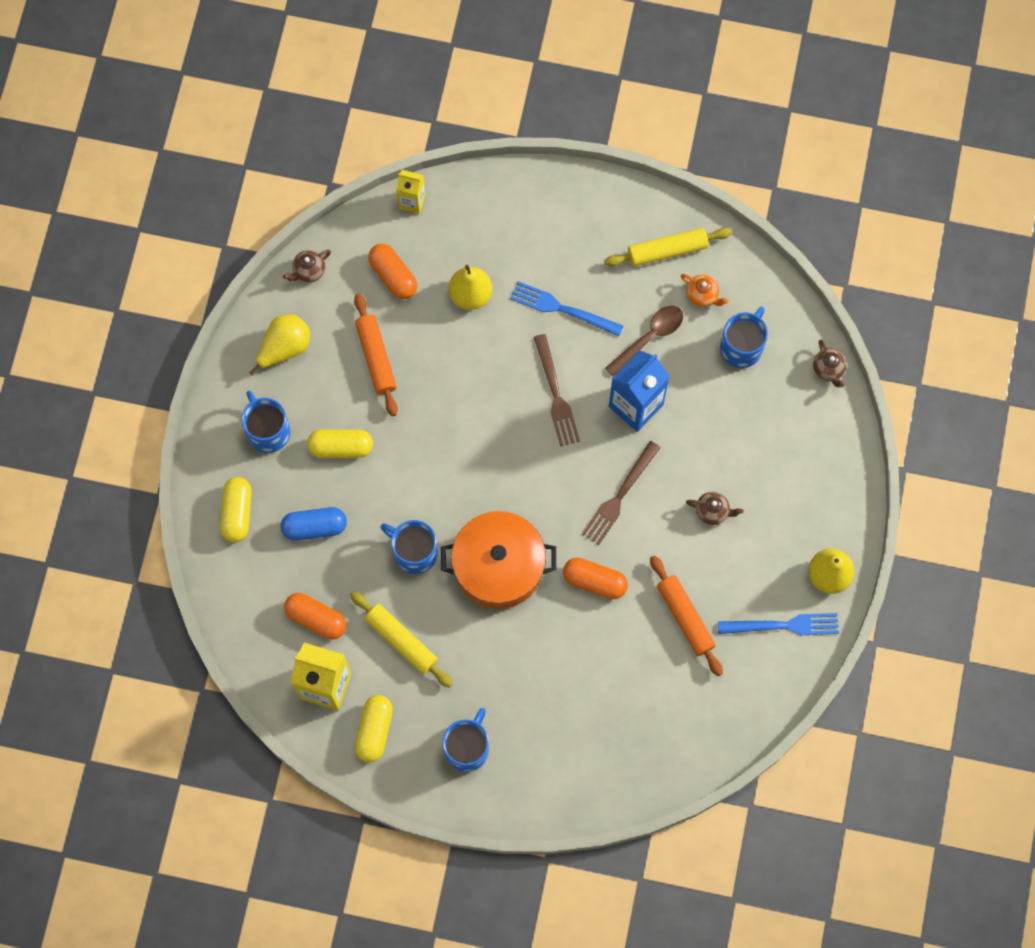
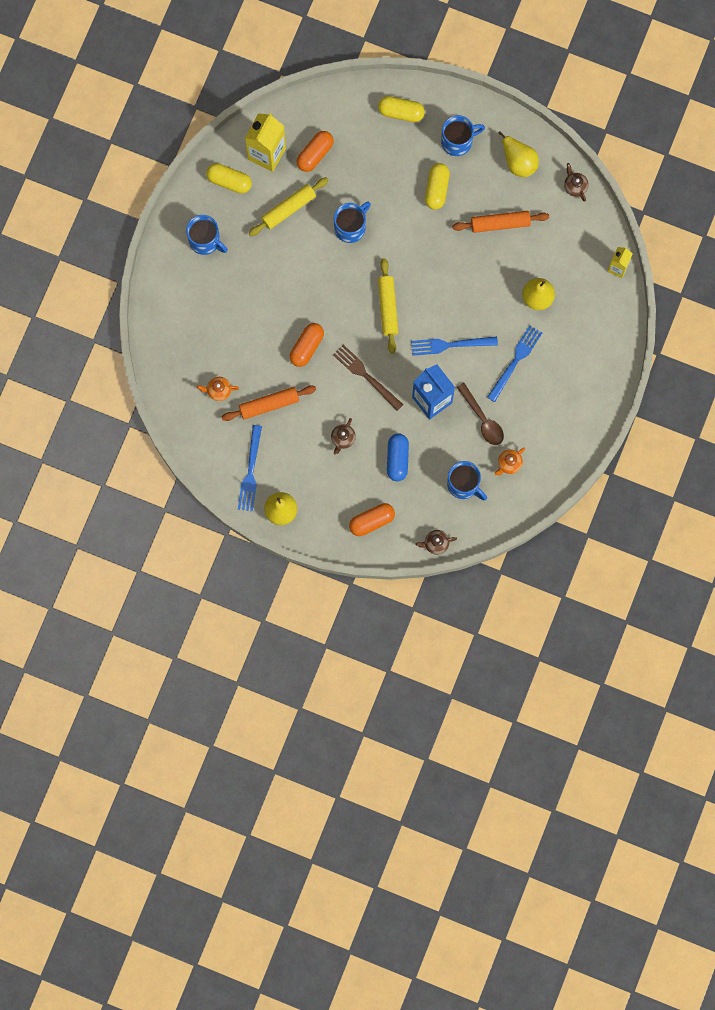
camera: 100 degrees right, 5 degrees up
blue capsule [280,507,347,541] -> blue capsule moved to [387,433,409,481]
orange capsule [368,244,417,299] -> orange capsule moved to [349,503,395,536]
orange pot [441,511,556,609] -> none
brown fork [534,334,580,446] -> blue fork [411,337,498,356]
yellow rolling pin [604,228,732,267] -> yellow rolling pin moved to [378,258,399,354]
none -> orange teapot [197,377,239,401]

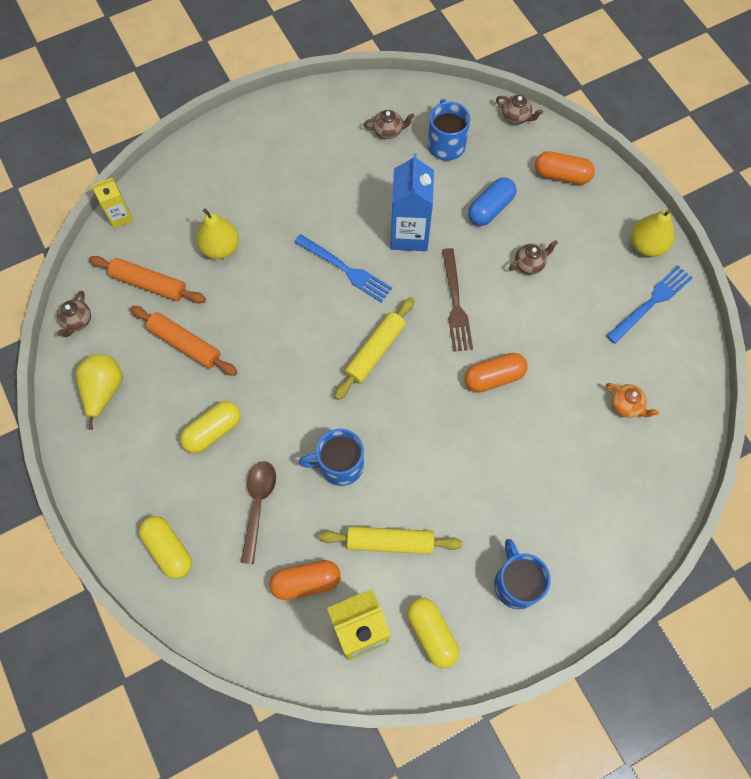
camera: 140 degrees left, 10 degrees down
orange rolling pin [222,385,316,421] -> orange rolling pin moved to [89,256,206,303]
blue mug [441,115,485,156] -> none
brown spoon [457,383,504,445] -> brown spoon moved to [241,461,276,565]
blue fork [487,325,542,402] -> none
orange teapot [495,447,525,475] -> brown teapot [364,110,415,139]

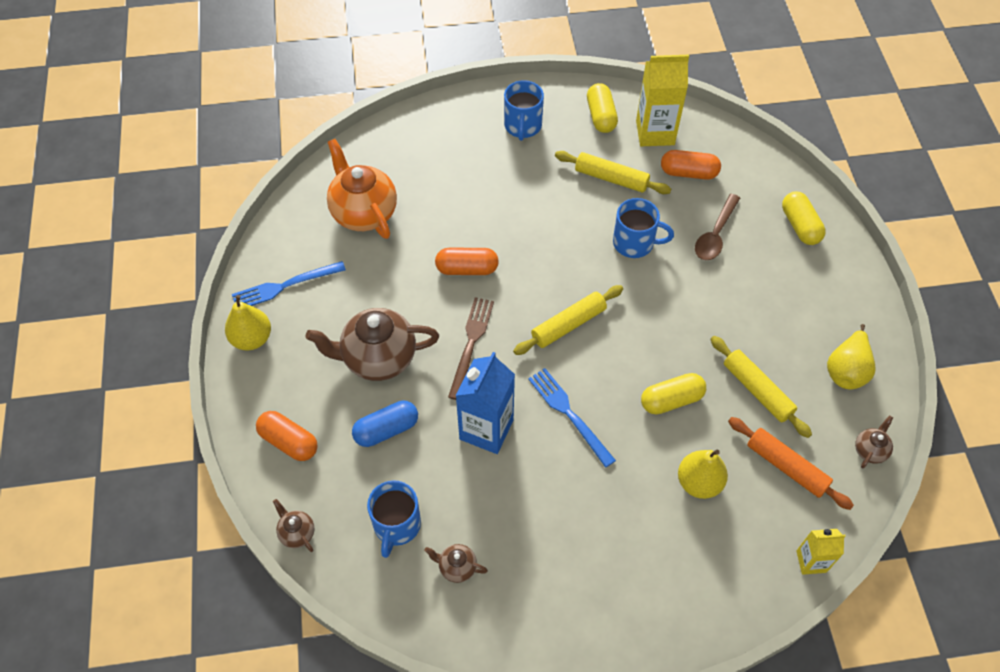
camera: 160 degrees left, 10 degrees down
orange rolling pin [130,306,237,376] -> yellow rolling pin [710,336,812,438]
yellow capsule [180,401,240,454] -> yellow capsule moved to [641,373,706,414]
brown teapot [509,240,558,275] -> brown teapot [306,308,439,381], size x2.20
orange teapot [606,383,659,418] -> orange teapot [327,139,397,239], size x2.20

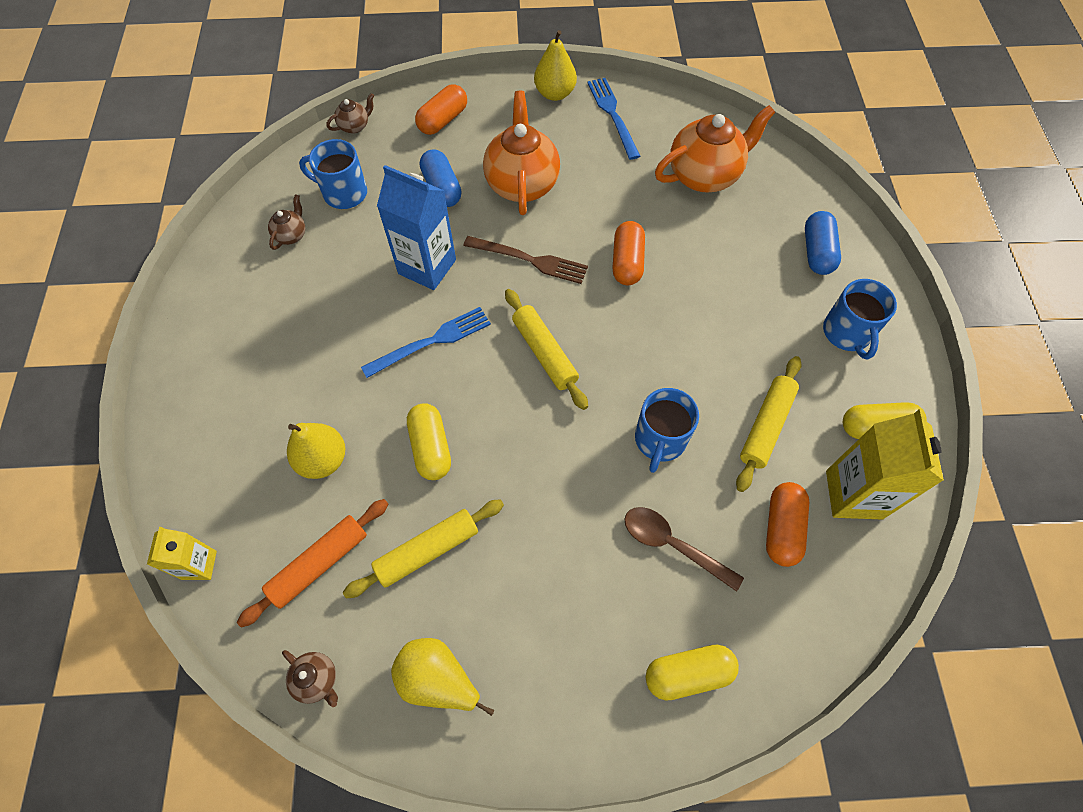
camera: 95 degrees right, 5 degrees up
brown teapot [306,308,439,381] -> orange teapot [483,91,560,215]
blue mug [504,80,544,141] -> blue mug turned 105 degrees counterclockwise [823,279,897,359]
none -> blue capsule [805,211,841,275]

